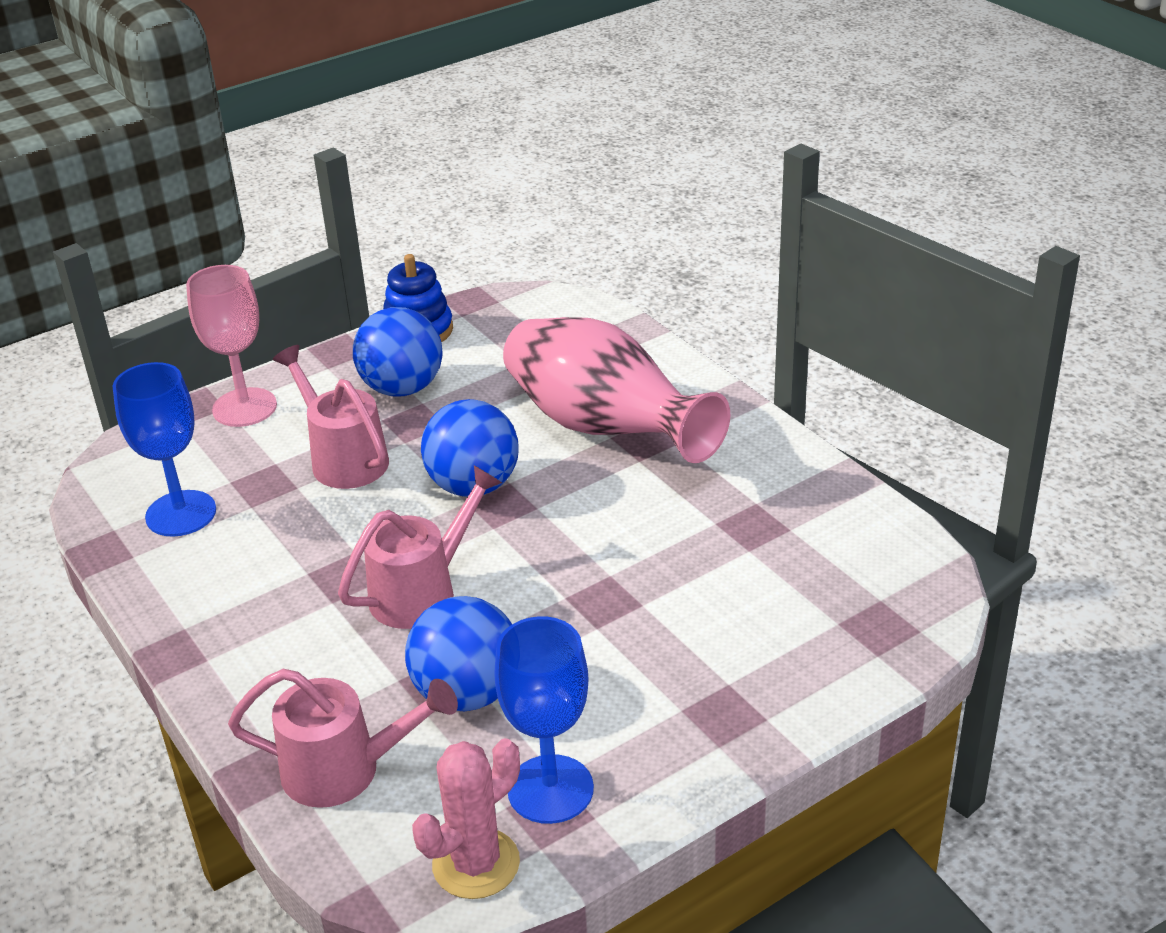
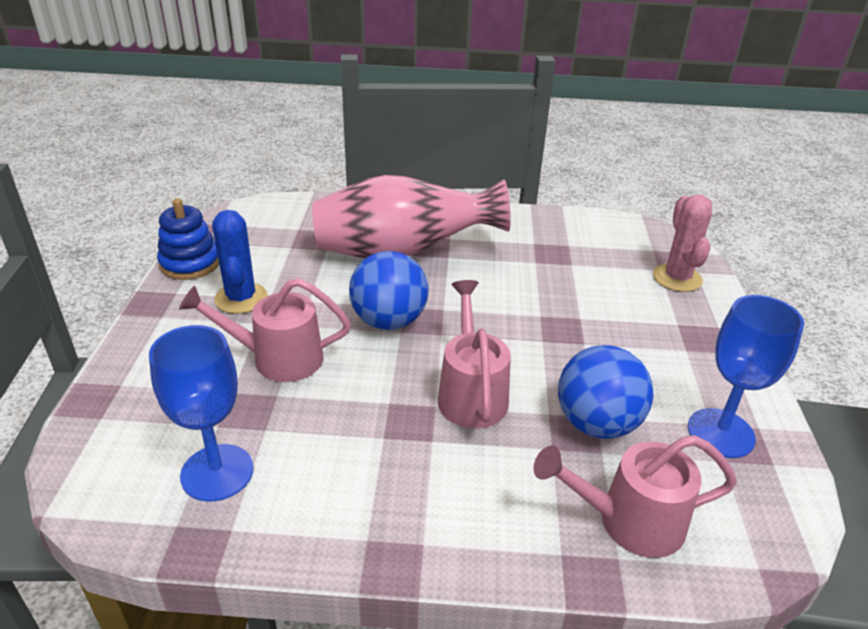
camera: 55 degrees left, 0 degrees up
pink goblet [186,265,277,427] -> none
pink watering can [228,669,458,808] -> pink watering can turned 135 degrees counterclockwise [533,435,737,558]
blue ball [353,307,443,397] -> blue cactus [212,210,268,314]
pink cactus [412,738,520,899] -> pink cactus moved to [653,194,712,292]

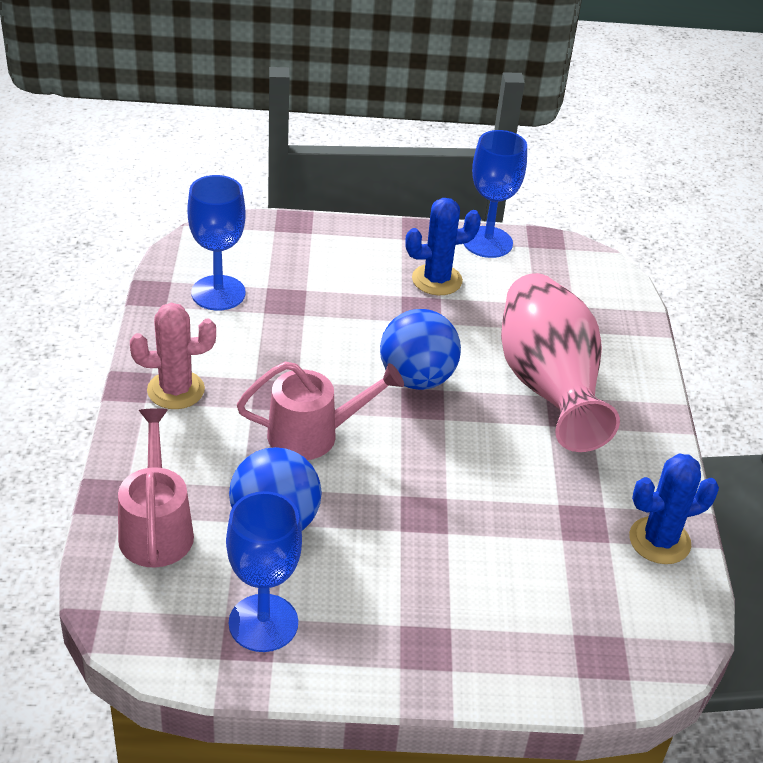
camera: 85 degrees right, 5 degrees up
blue stacking toy [157,198,219,280] -> blue goblet [464,130,527,258]
pink watering can [179,278,351,382] -> none
pink cactus [653,194,712,292] -> pink cactus moved to [130,303,216,409]
none -> blue cactus [629,453,719,564]

